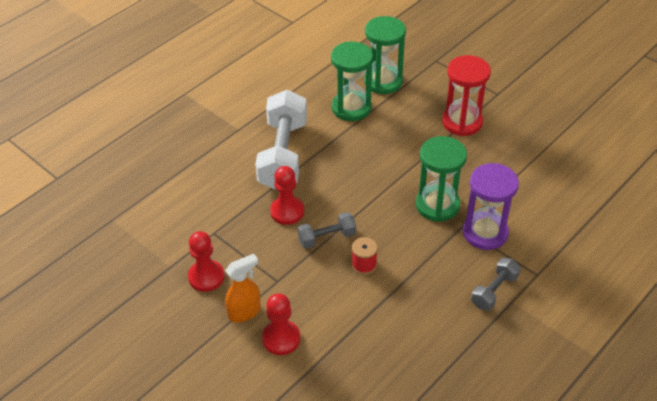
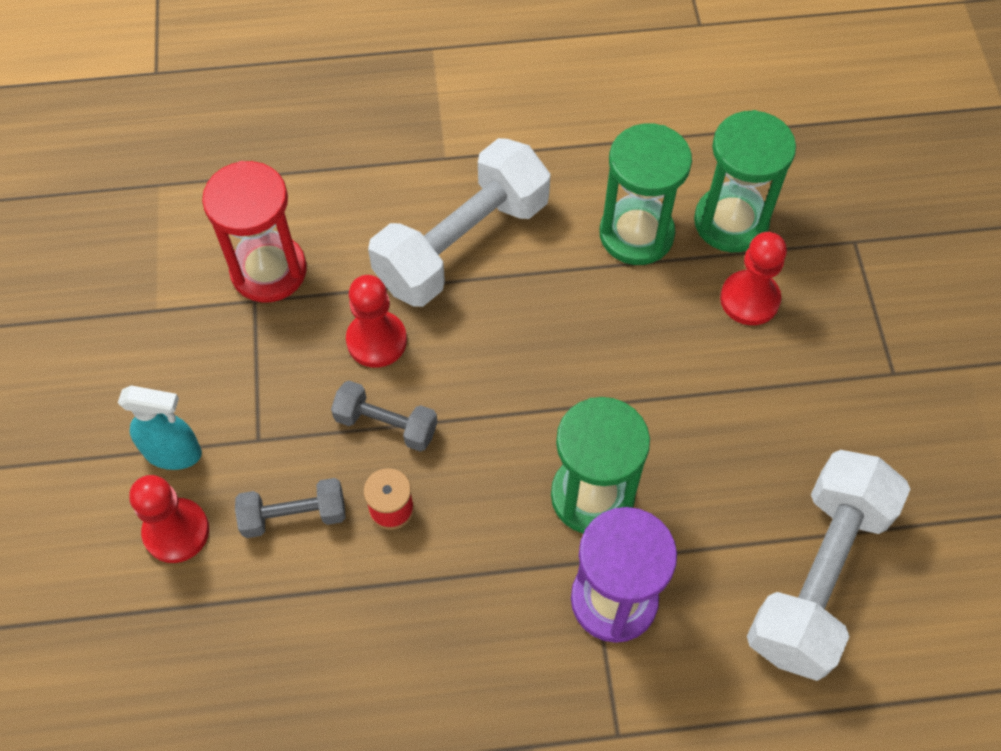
camera: 40 degrees right, 15 degrees up
red pawn [188,231,224,292] -> red pawn moved to [720,232,787,325]
orange spray bottle [225,254,261,322] -> turquoise spray bottle [118,385,202,470]
red hourglass [442,55,491,136] -> red hourglass moved to [202,161,307,303]
grey dumbbell [471,258,521,311] -> grey dumbbell moved to [235,478,346,538]
none -> white dumbbell [747,450,910,681]

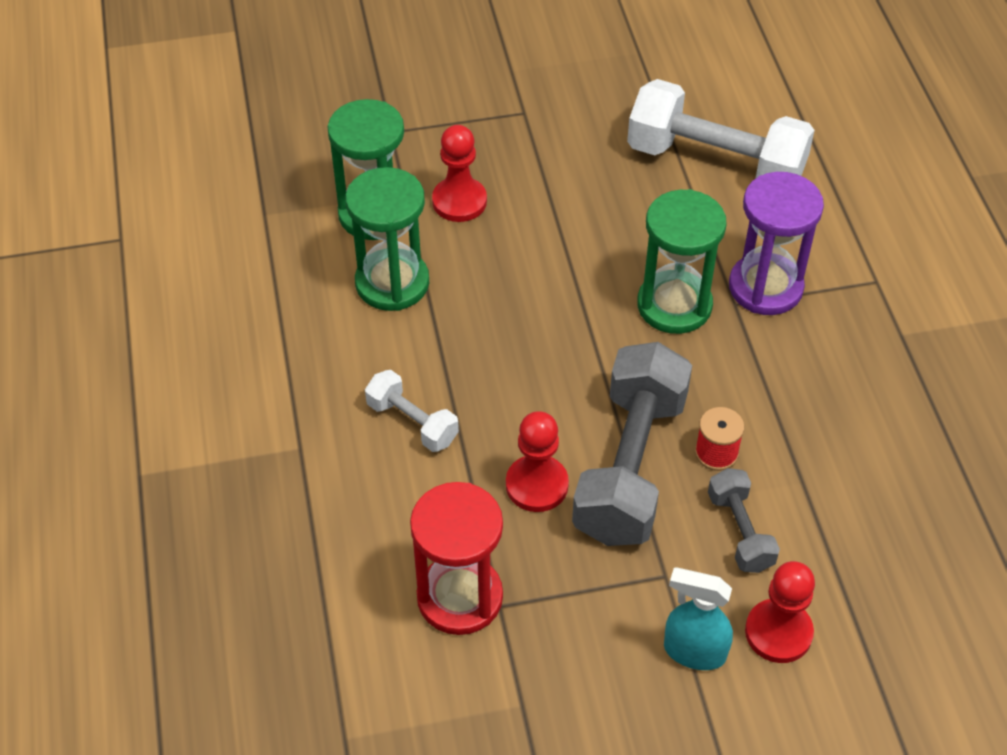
camera: 95 degrees left, 10 degrees down
turquoise spray bottle [118,385,202,470] -> turquoise spray bottle turned 75 degrees counterclockwise [664,567,733,670]
grey dumbbell [331,381,437,452] -> grey dumbbell [572,342,692,546], size x2.02
white dumbbell [368,138,550,307] -> white dumbbell [365,370,459,452], size x0.49

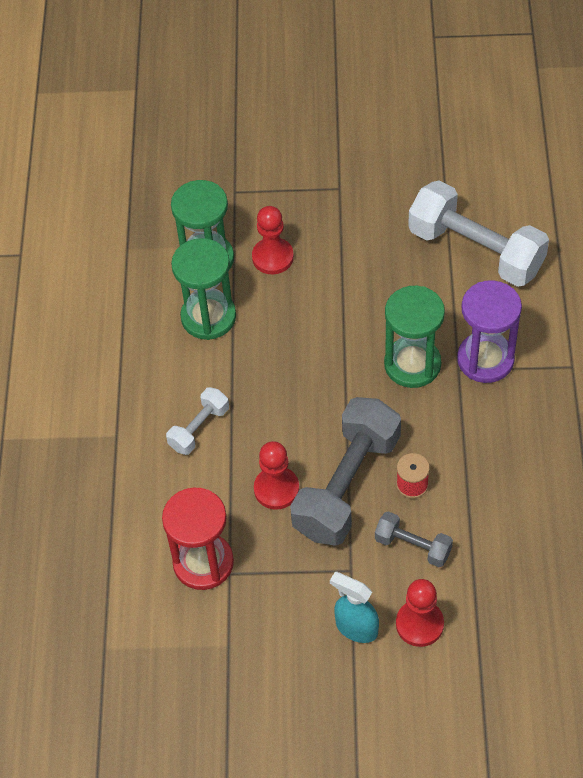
camera: 15 degrees right, 5 degrees up
white dumbbell [365,370,459,452] -> white dumbbell turned 75 degrees clockwise [166,387,229,455]
grey dumbbell [708,468,780,573] -> grey dumbbell turned 60 degrees counterclockwise [375,511,453,567]

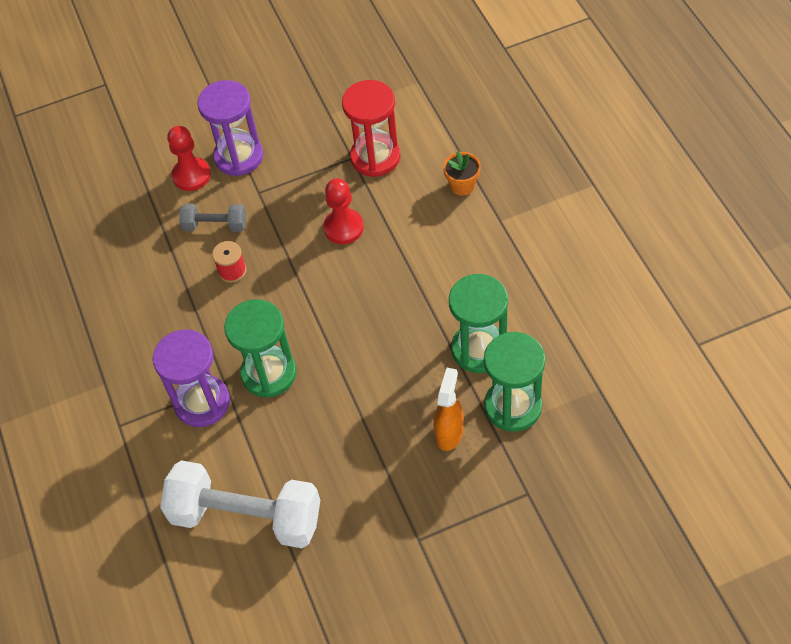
camera: 160 degrees right, 0 degrees up
white dumbbell [166,387,229,455] -> none
red pawn [252,206,294,274] -> orange spray bottle [434,368,464,451]
grey dumbbell [290,397,401,546] -> none
turquoise spray bottle [330,572,379,643] -> purple hourglass [197,80,263,176]
none -> orange flower pot [443,151,481,196]

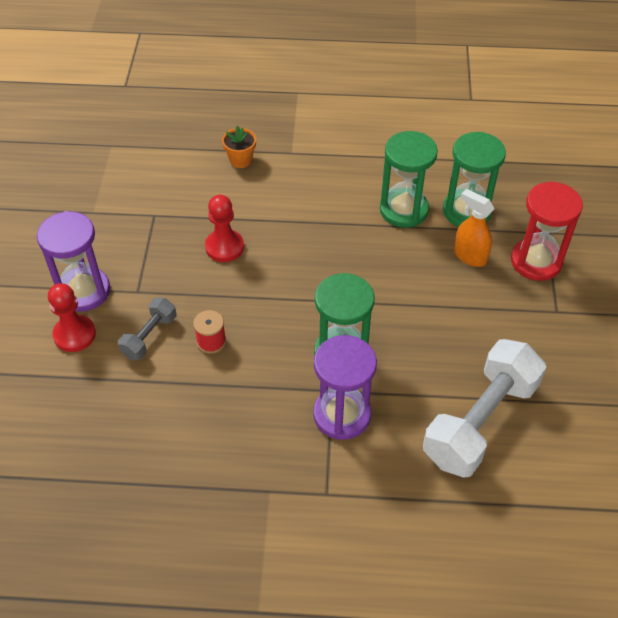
camera: 70 degrees left, 5 degrees down
red hourglass [342,80,401,177] -> red hourglass moved to [511,181,583,281]

